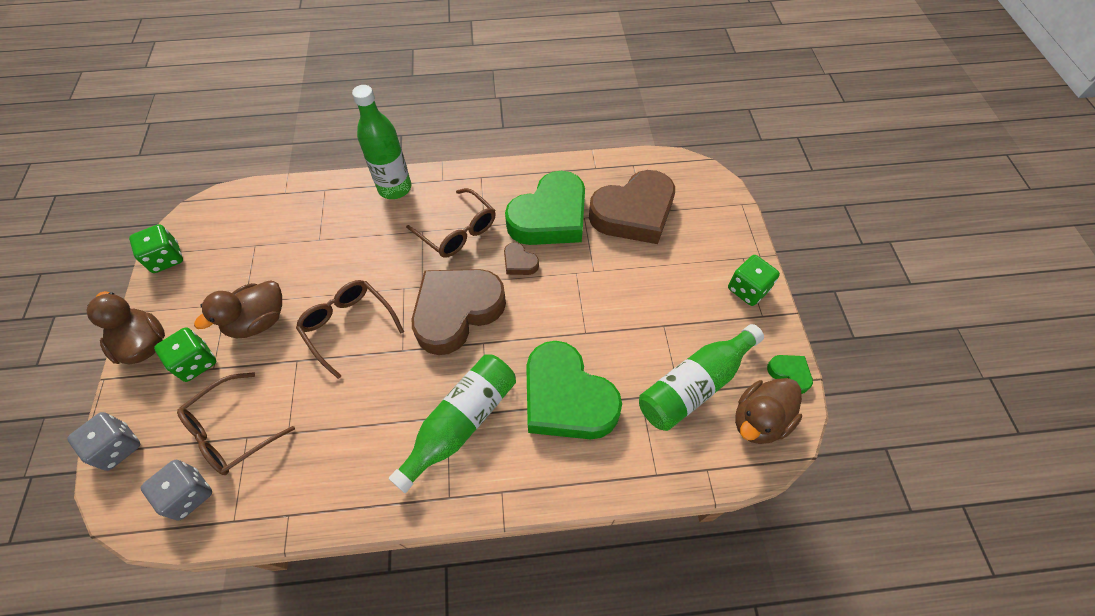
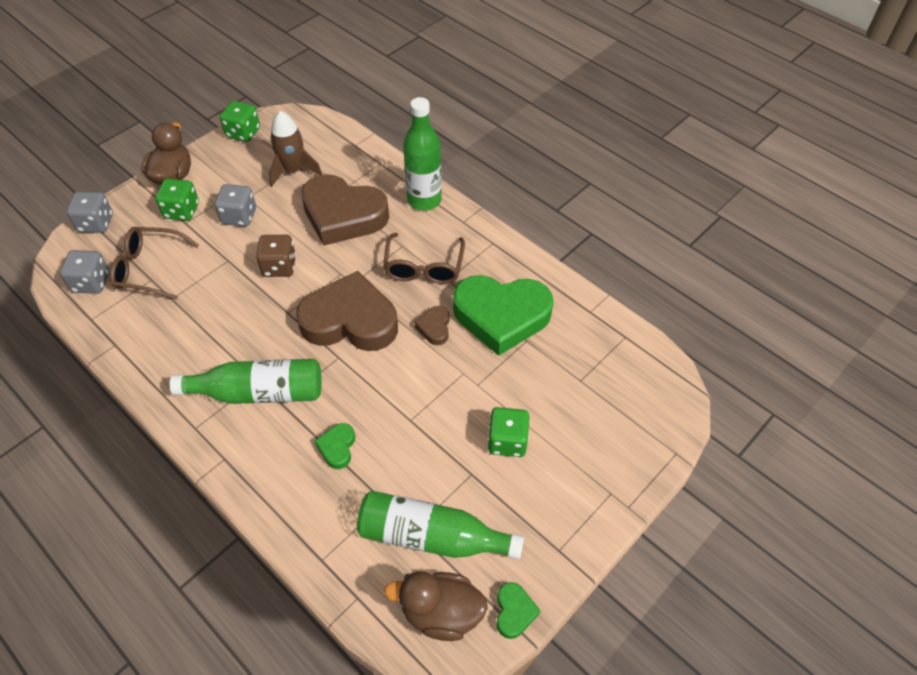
camera: 50 degrees right, 5 degrees down
brown duck [194,280,282,338] -> grey dice [215,184,256,227]
brown glasses [296,280,404,379] -> brown dice [256,235,296,277]
green heart [526,341,622,439] -> green heart [315,423,355,469], size x0.42
brown heart [589,170,675,244] -> brown heart moved to [301,174,389,246]
green dice [728,255,780,306] -> green dice moved to [488,407,529,457]
none -> brown rocket [269,111,322,187]

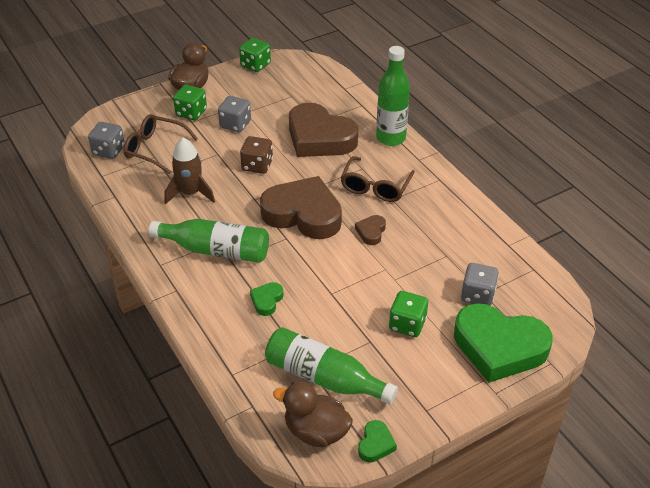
camera: 15 degrees right, 10 degrees down
grey dice [66,192,113,233] -> grey dice moved to [461,263,499,306]
brown rocket [269,111,322,187] -> brown rocket moved to [164,138,215,204]
green heart [453,275,554,356] -> green heart moved to [454,303,552,383]

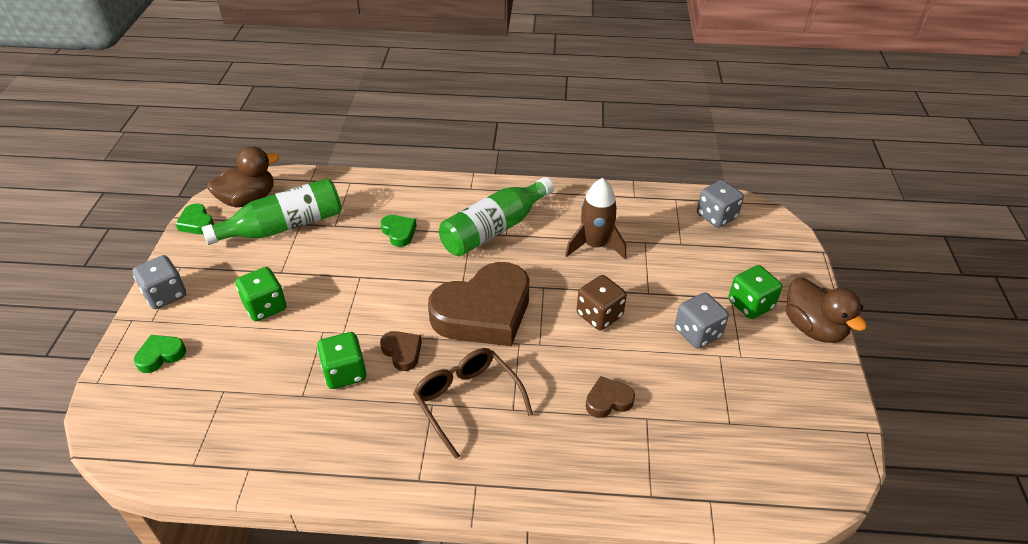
camera: 125 degrees right, 0 degrees up
brown glasses [124,114,198,174] -> none
green dice [239,38,271,72] -> green dice moved to [317,332,367,389]
brown heart [289,103,358,157] -> brown heart [586,376,635,418], size x0.42
green bottle [376,46,410,146] -> none
green heart [454,303,552,383] -> green heart [134,335,186,373], size x0.42
grey dice [461,263,499,306] -> grey dice moved to [132,255,186,309]

